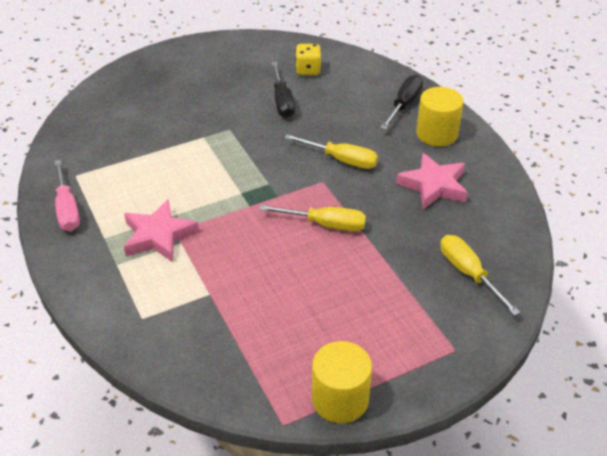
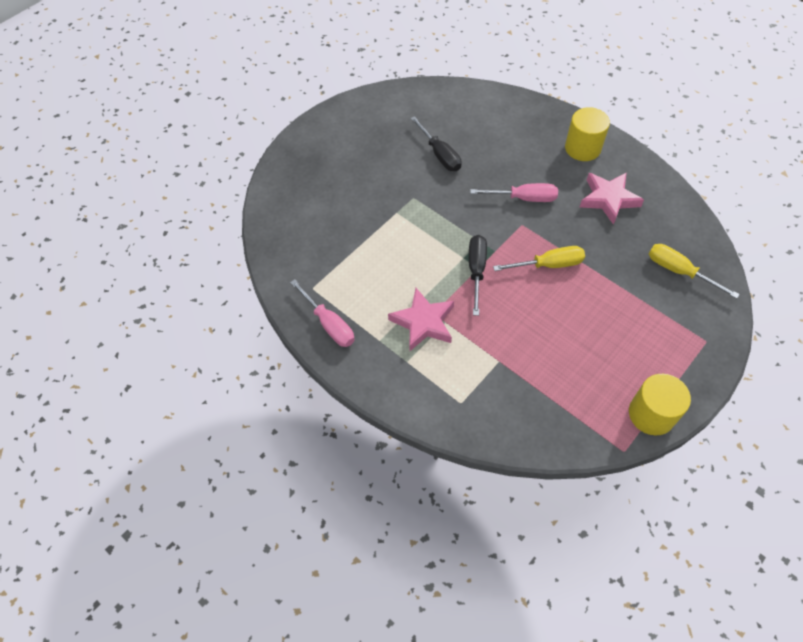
camera: 20 degrees left, 15 degrees up
yellow screwdriver [284,134,378,169] -> pink screwdriver [470,183,558,202]
yellow dice [295,44,321,75] -> none
black screwdriver [380,75,423,130] -> black screwdriver moved to [469,235,487,316]

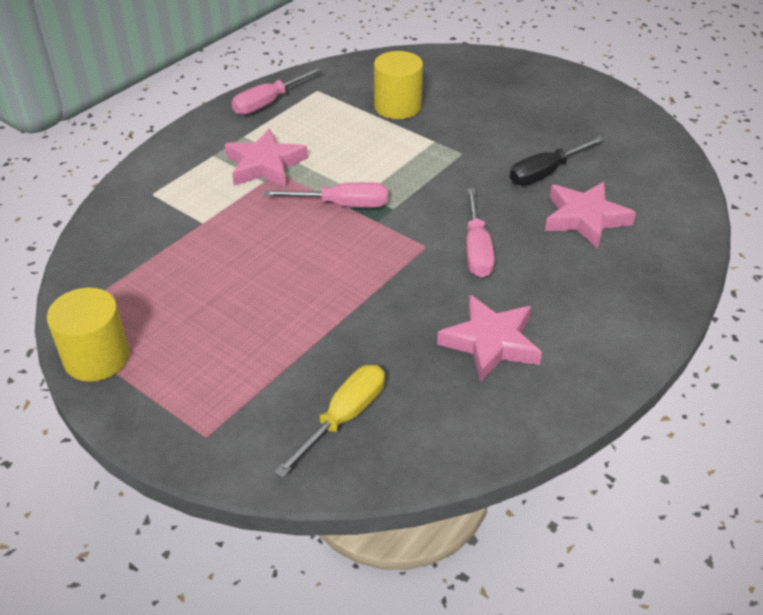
camera: 85 degrees right, 15 degrees down
black screwdriver [469,235,487,316] -> pink screwdriver [263,182,388,208]
yellow screwdriver [493,246,585,271] -> none
yellow cylinder [565,107,610,161] -> yellow cylinder moved to [374,51,423,119]
none -> pink star [545,182,636,249]

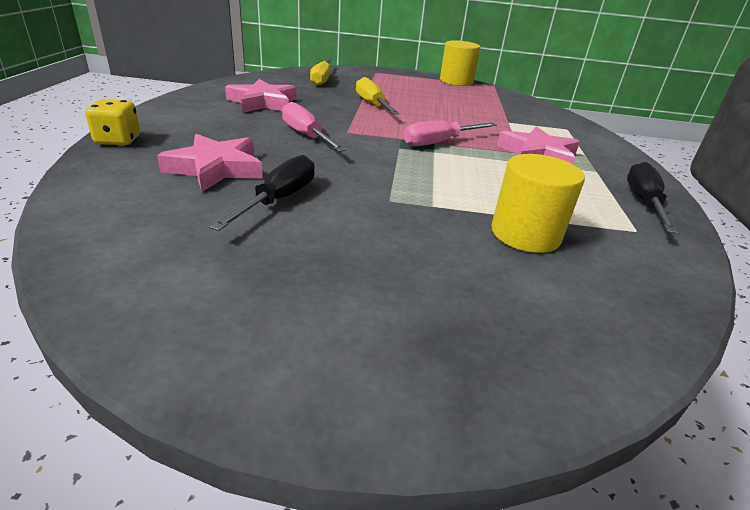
camera: 145 degrees right, 10 degrees down
pink screwdriver [232,68,321,115] -> black screwdriver [627,162,678,234]
none -> yellow dice [85,99,140,146]
none -> yellow screwdriver [356,77,400,115]

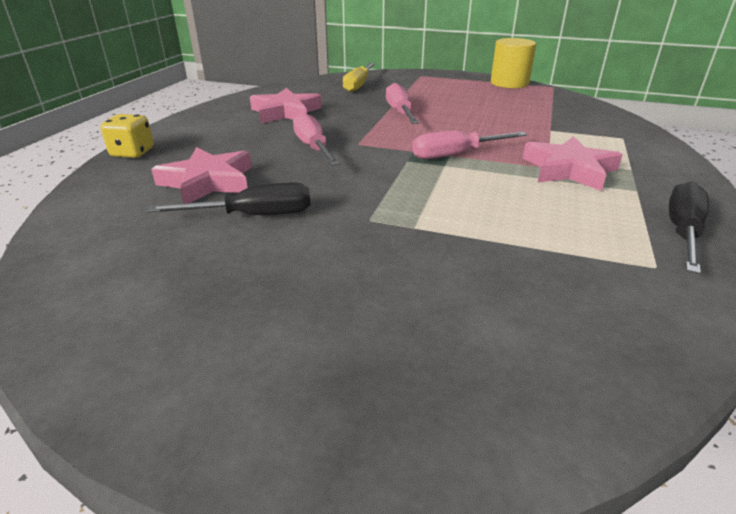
camera: 15 degrees right, 0 degrees up
black screwdriver [210,155,315,231] -> black screwdriver turned 45 degrees clockwise [147,182,311,215]
yellow screwdriver [356,77,400,115] -> pink screwdriver [386,83,419,124]
yellow cylinder [491,154,585,253] -> none

